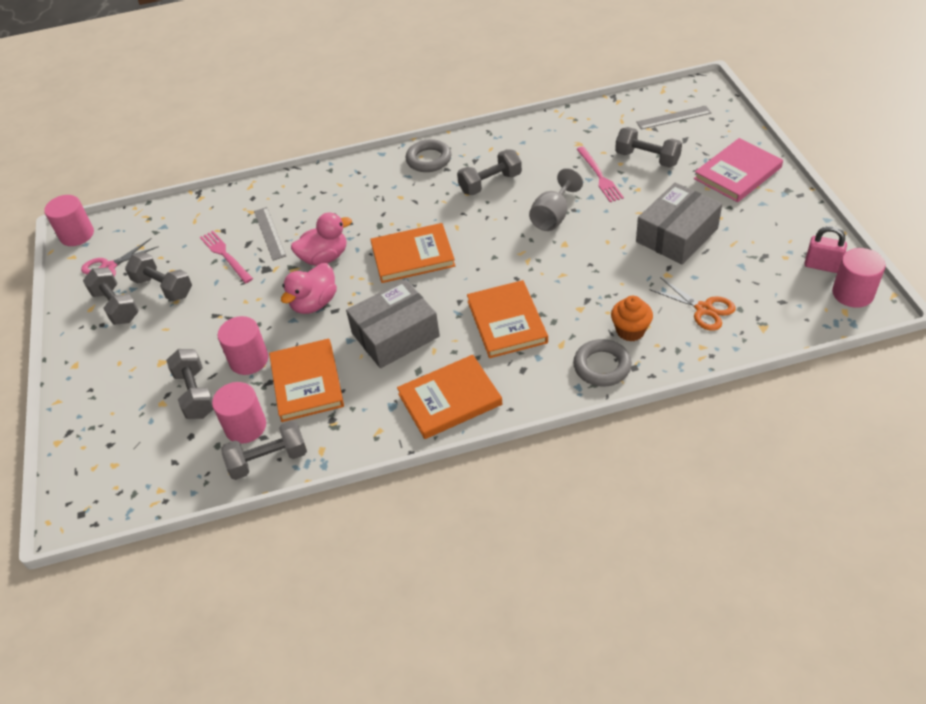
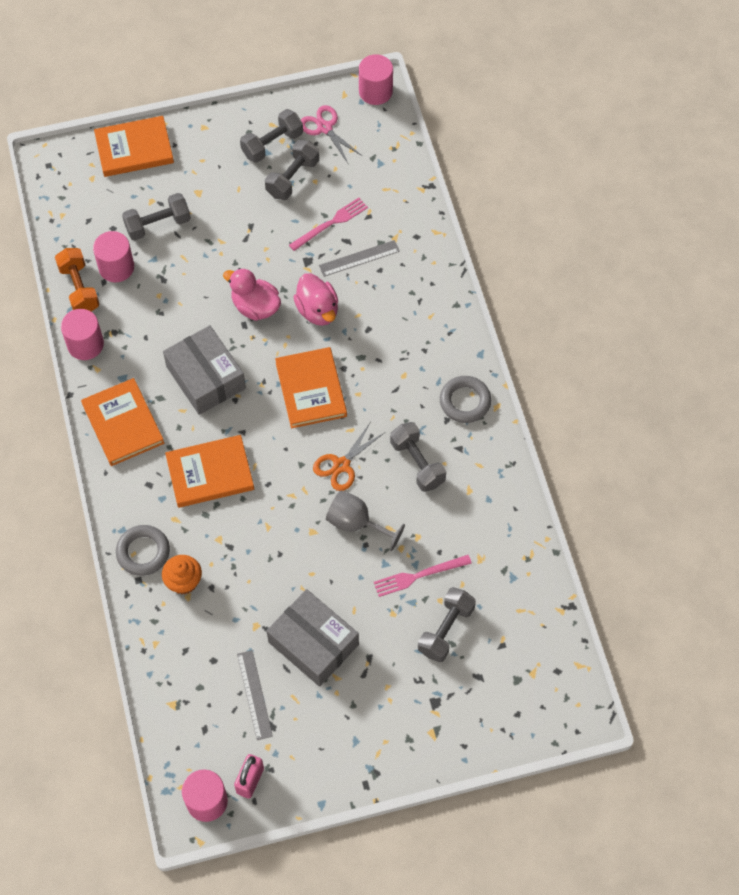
camera: 85 degrees right, 15 degrees up
pink cylinder [218,316,268,375] -> pink cylinder moved to [61,309,104,360]
grey dumbbell [221,420,307,480] -> orange dumbbell [55,248,100,312]
orange book [269,339,344,422] -> orange book moved to [94,116,174,177]
grey ruler [636,106,711,130] -> grey ruler moved to [237,650,273,740]
orange scissors [649,277,736,331] -> orange scissors moved to [313,423,384,491]
pink book [694,138,783,202] -> none

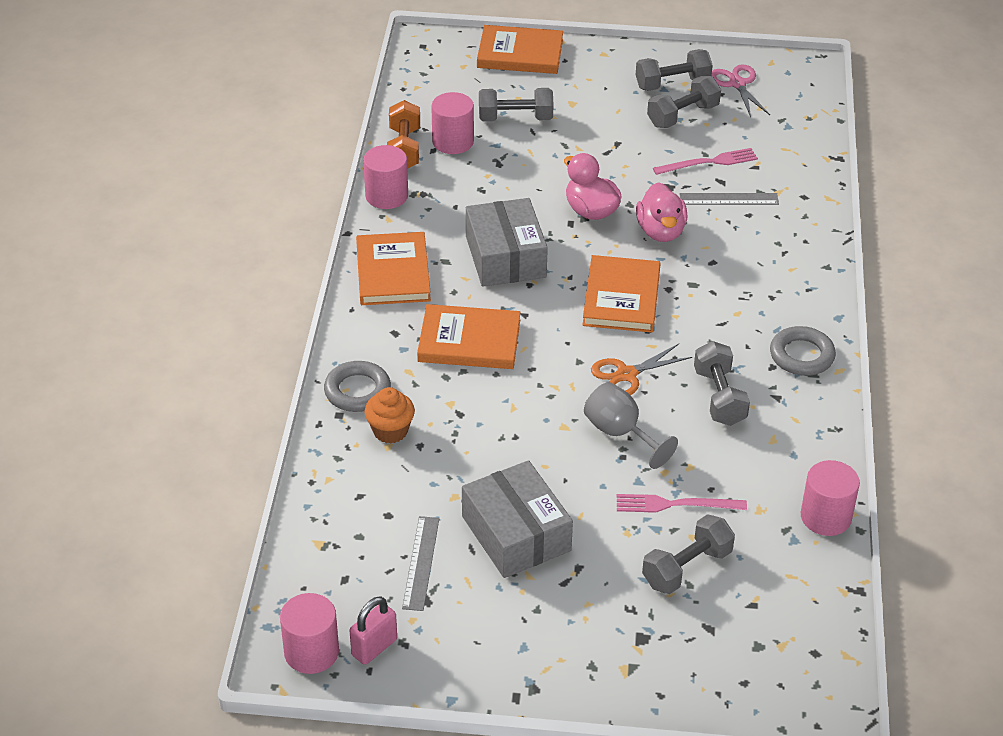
camera: 20 degrees right, 20 degrees down
pink cylinder [359,54,393,105] -> pink cylinder moved to [801,460,860,536]

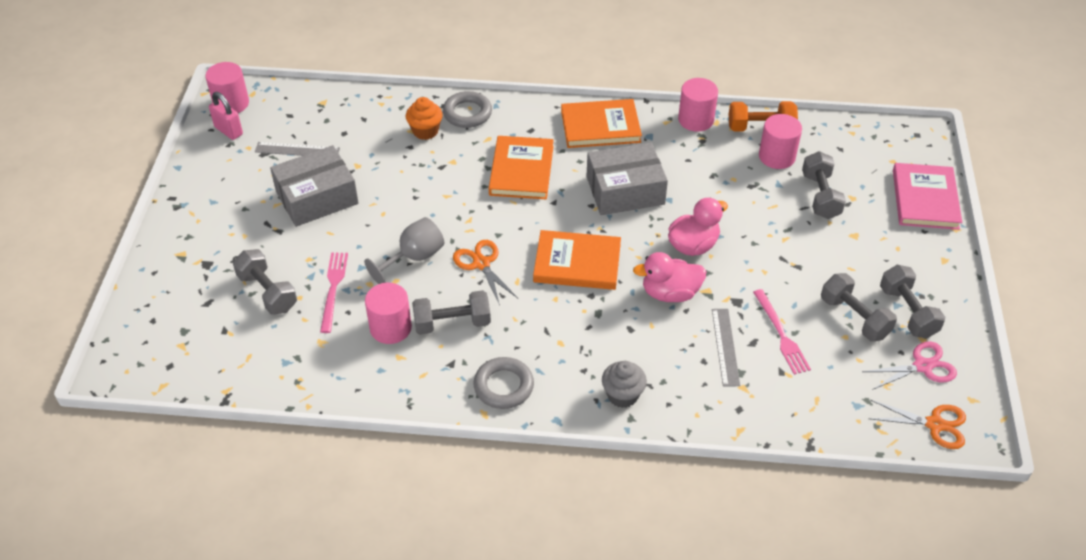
camera: 90 degrees right, 5 degrees up
orange book [477,25,563,74] -> pink book [893,163,962,230]
pink cylinder [801,460,860,536] -> pink cylinder moved to [365,283,412,344]
none -> grey cupcake [602,361,647,408]
none -> orange scissors [868,400,966,449]

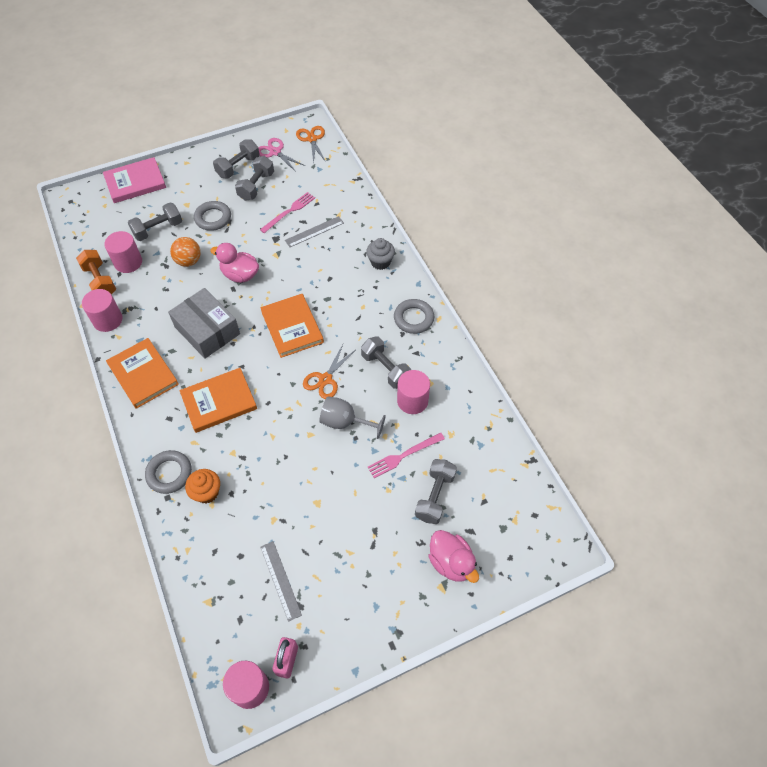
camera: 120 degrees left, 10 degrees up
grey box [270,145,359,227] -> none
pink duck [633,252,706,302] -> pink duck moved to [428,530,479,583]
none -> orange ball [170,237,201,267]
none -> grey ring [194,201,231,231]

